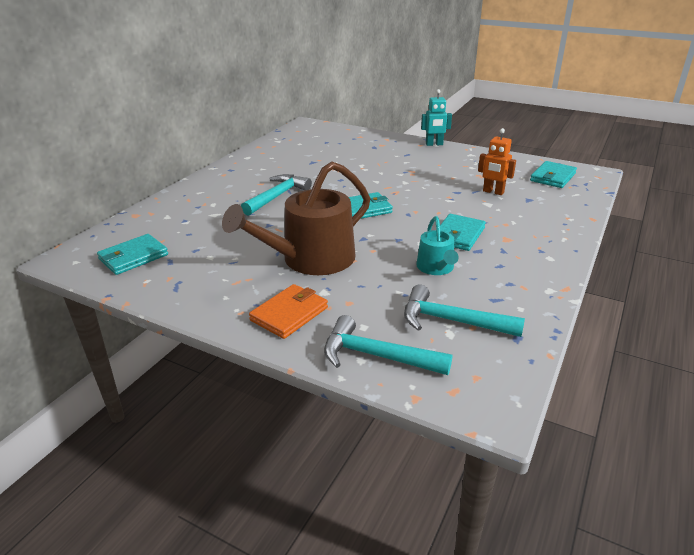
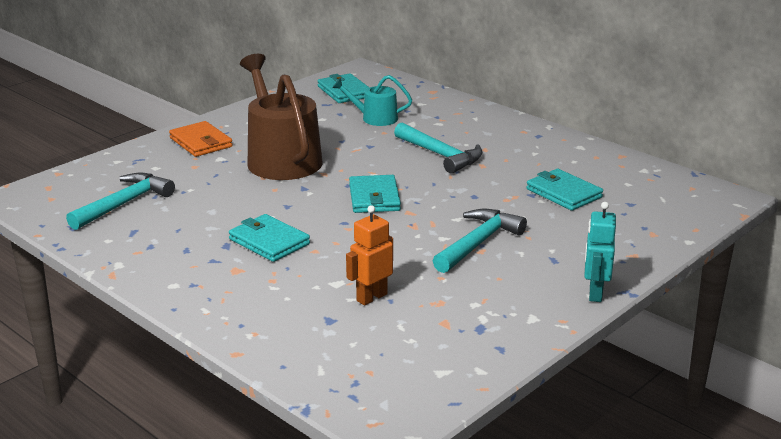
camera: 105 degrees right, 5 degrees down
turquoise hammer [324,315,453,375] -> turquoise hammer moved to [433,209,527,273]
turquoise watering can [416,216,459,275] -> turquoise watering can moved to [332,75,412,126]
turquoise wallet [530,161,577,188] -> turquoise wallet moved to [526,169,603,211]

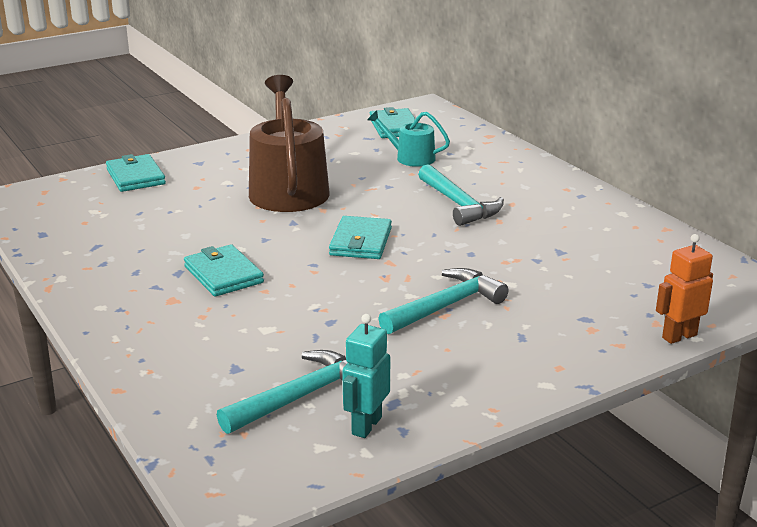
camera: 15 degrees right, 0 degrees up
turquoise hammer [66,173,175,230] -> turquoise hammer moved to [217,350,348,434]
orange wallet [169,121,233,157] -> none
orange robot [346,205,393,306] -> orange robot moved to [656,234,713,344]
turquoise wallet [526,169,603,211] -> turquoise wallet moved to [106,154,166,192]
turquoise robot [584,202,616,302] -> turquoise robot moved to [342,314,390,438]

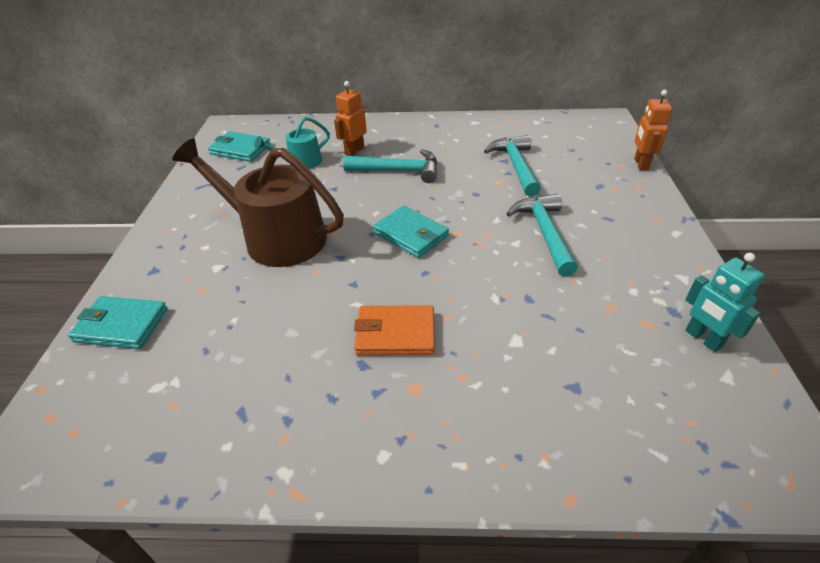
camera: 55 degrees left, 15 degrees up
turquoise wallet [184,244,264,297] -> orange wallet [354,305,435,355]
turquoise hammer [217,350,348,434] -> turquoise hammer moved to [484,135,541,197]
none -> orange robot [334,81,367,156]

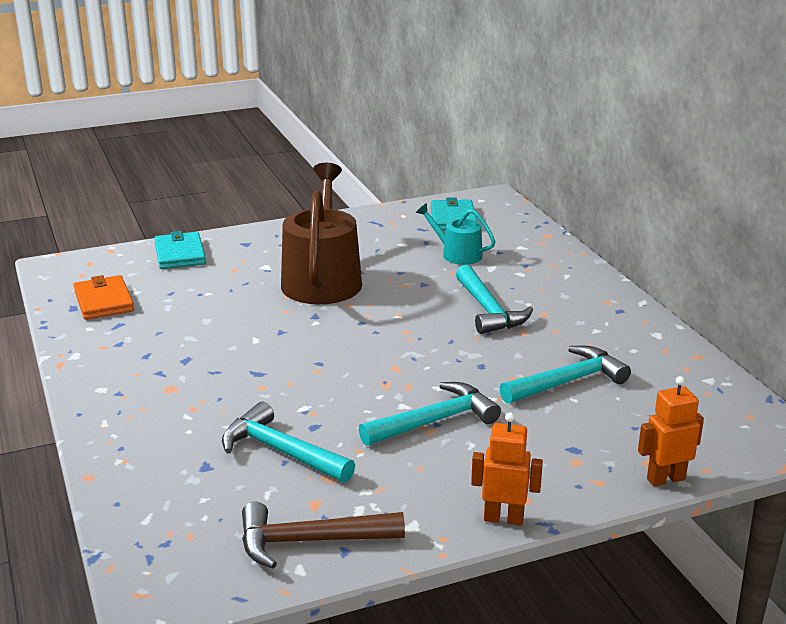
camera: 65 degrees right, 15 degrees down
orange robot [334,81,367,156] -> orange robot moved to [471,412,543,526]
orange wallet [354,305,435,355] -> orange wallet moved to [74,275,134,320]
turquoise wallet [373,206,449,258] -> none
turquoise robot [685,253,765,352] -> brown hammer [242,502,405,569]
none -> turquoise hammer [222,402,355,483]

